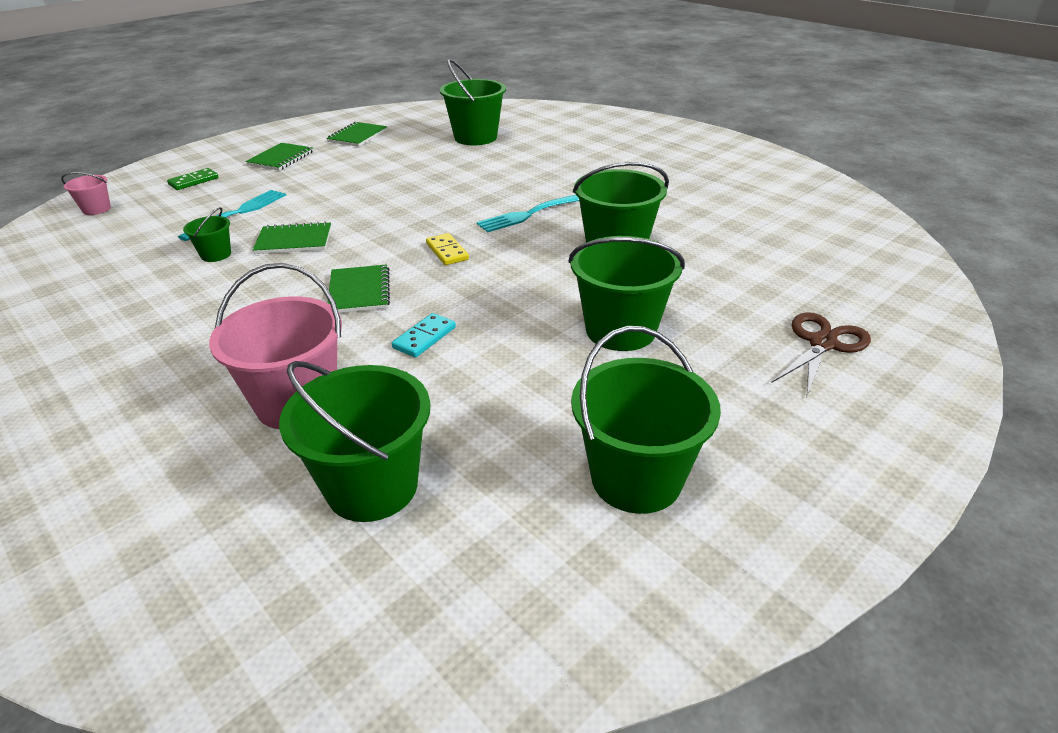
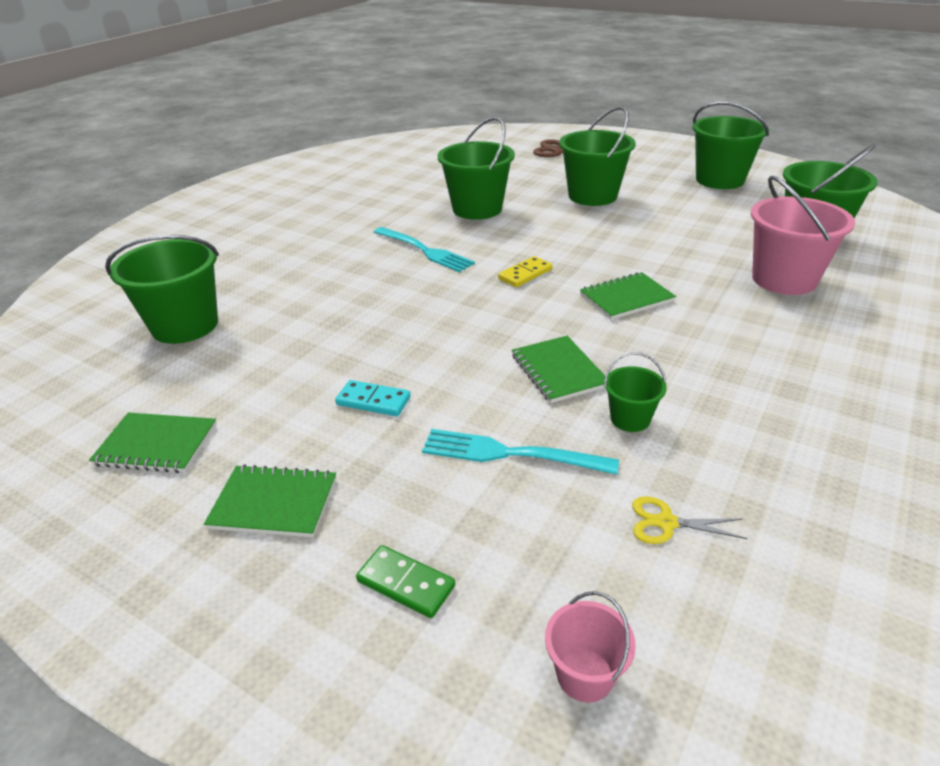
camera: 105 degrees left, 0 degrees up
turquoise domino [392,313,456,358] -> turquoise domino moved to [335,380,411,416]
none -> yellow scissors [632,496,747,544]

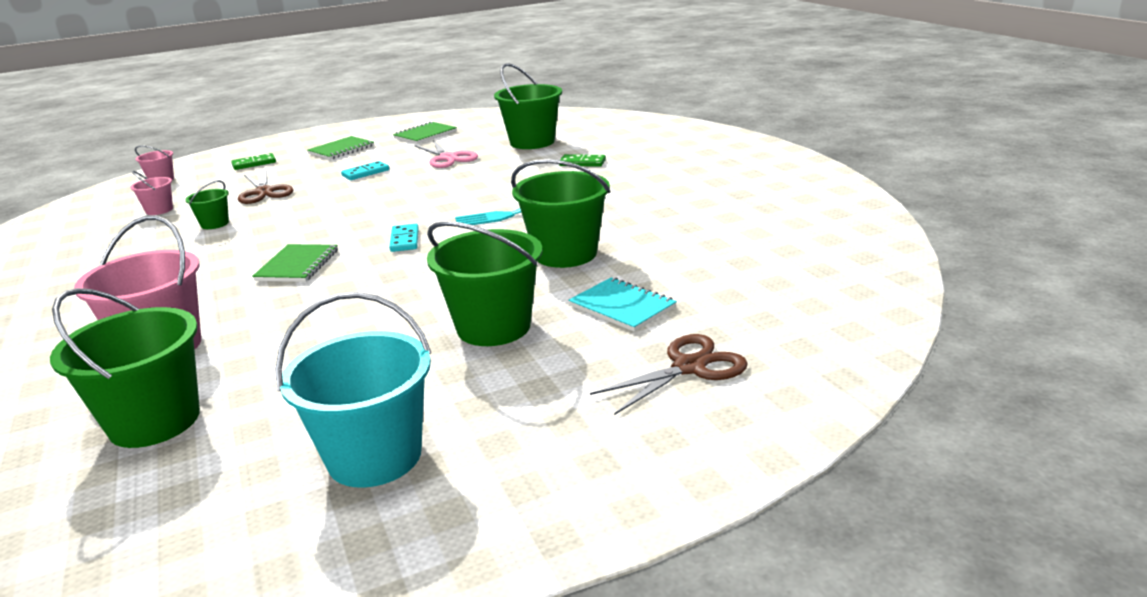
camera: 125 degrees right, 10 degrees down
turquoise fork [422,429,619,475] -> brown scissors [238,169,293,204]
yellow domino [498,256,553,287] -> turquoise domino [389,224,419,252]
green notebook [512,336,605,403] -> none
yellow scissors [632,496,747,544] -> pink bucket [130,171,173,215]
green bucket [692,102,769,189] -> turquoise bucket [275,292,431,488]
none -> pink scissors [414,140,478,168]
none -> green domino [559,154,606,167]
none -> turquoise notebook [568,277,677,332]

